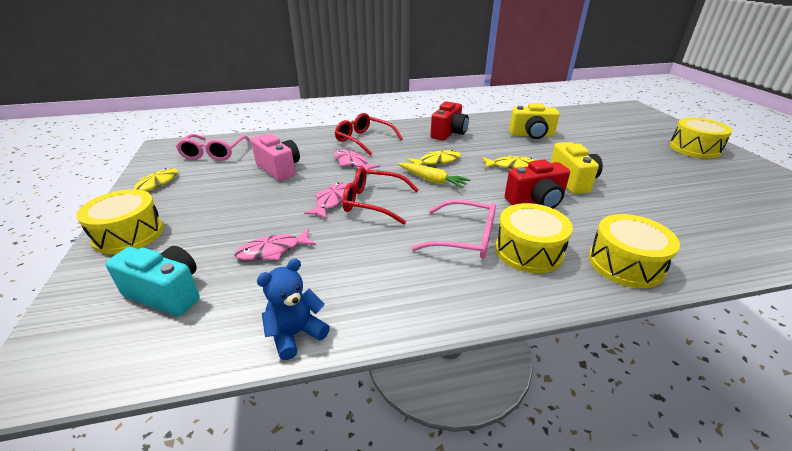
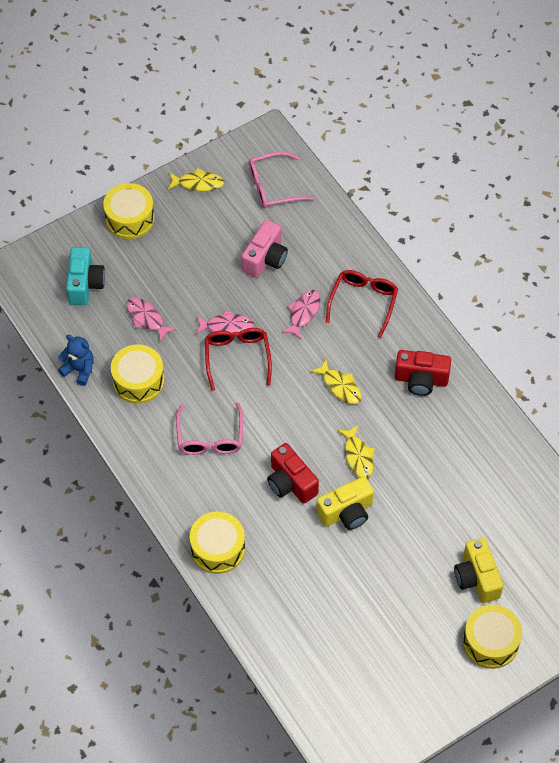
camera: 70 degrees right, 25 degrees up
yellow carrot [398,162,470,189] -> none
yellow drum [495,203,573,273] -> yellow drum moved to [111,344,165,404]
yellow camera [509,103,560,139] -> yellow camera moved to [454,538,503,603]

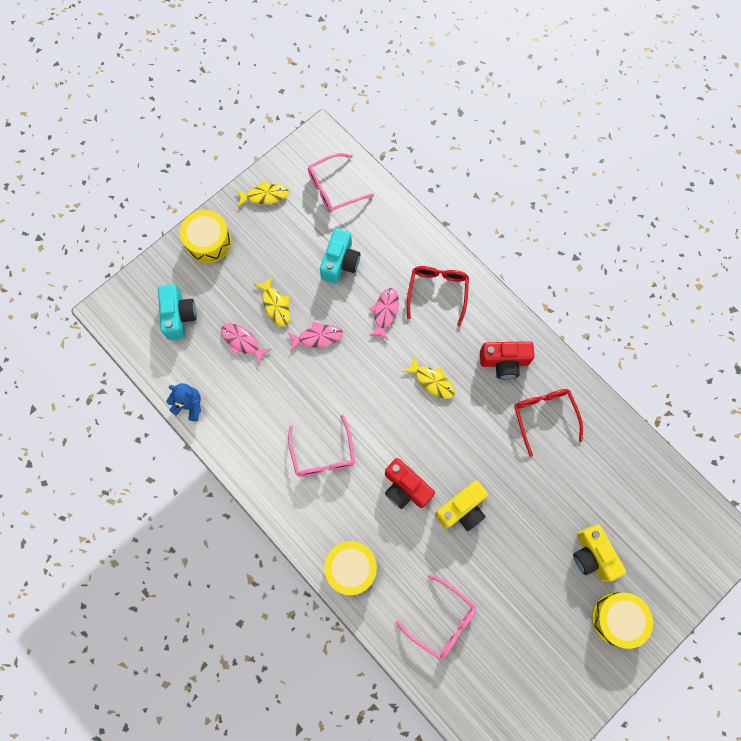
camera: 10 degrees left, 15 degrees up
yellow drum [111,344,165,404] -> none
red glasses [205,328,272,391] -> red glasses moved to [514,389,583,457]
pink camera [241,220,288,278] -> turquoise camera [320,228,360,284]
yellow fish [337,424,375,478] -> yellow fish moved to [254,276,290,326]
none -> pink glasses [396,574,476,660]

